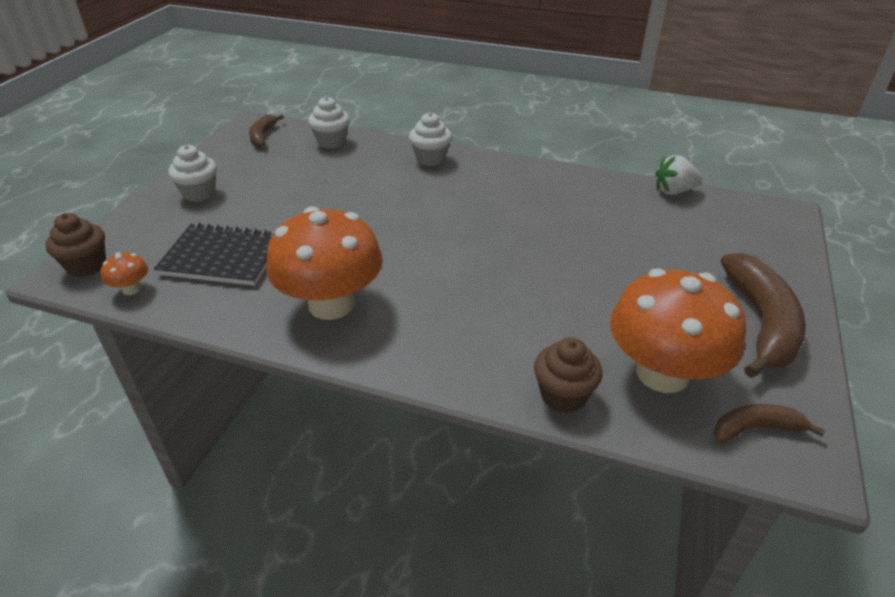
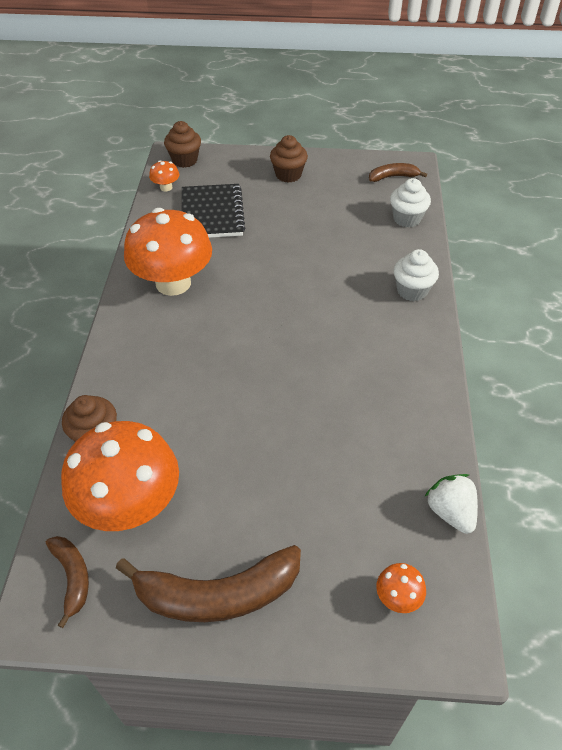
camera: 75 degrees right, 10 degrees up
white cupcake [168,145,217,202] -> brown cupcake [270,135,308,183]
none -> orange mushroom [376,563,426,613]

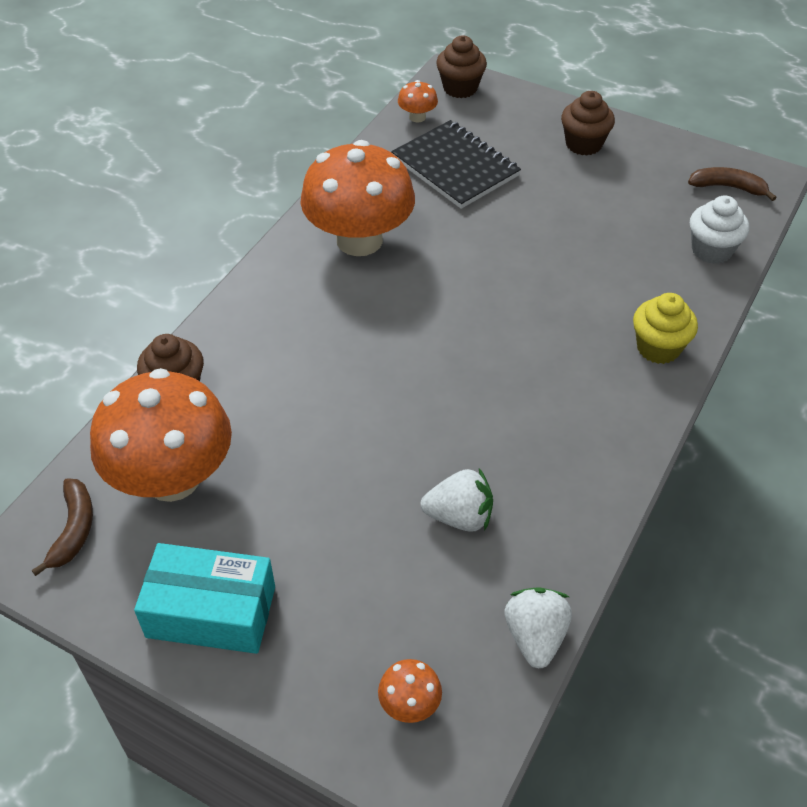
camera: 25 degrees right, 0 degrees up
brown banana [116,545,301,622] -> turquoise box [134,543,275,654]
black notebook [182,184,245,238] -> black notebook turned 60 degrees counterclockwise [391,120,521,209]
white cupcake [394,249,439,301] -> yellow cupcake [633,293,698,364]
none -> white strawberry [421,468,493,532]

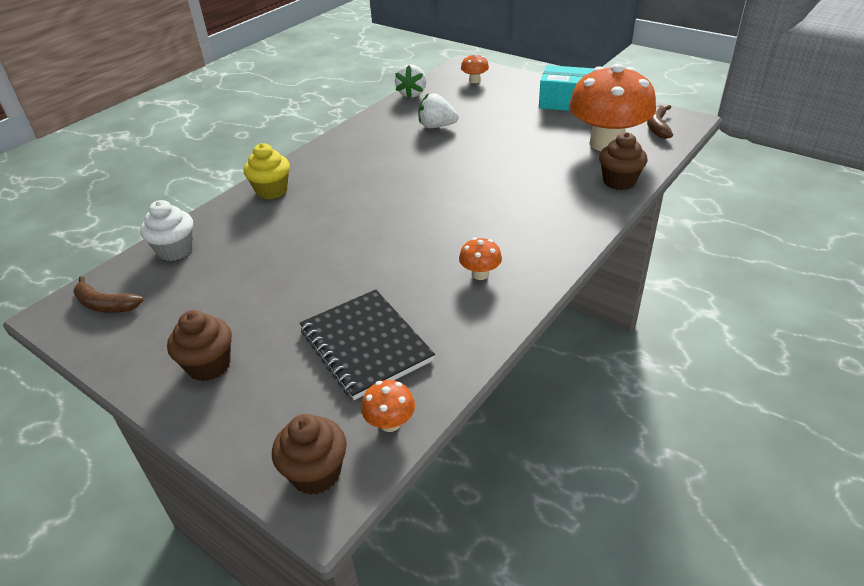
camera: 170 degrees left, 10 degrees down
orange mushroom [301,140,415,256] -> orange mushroom [459,238,502,280], size x0.40

